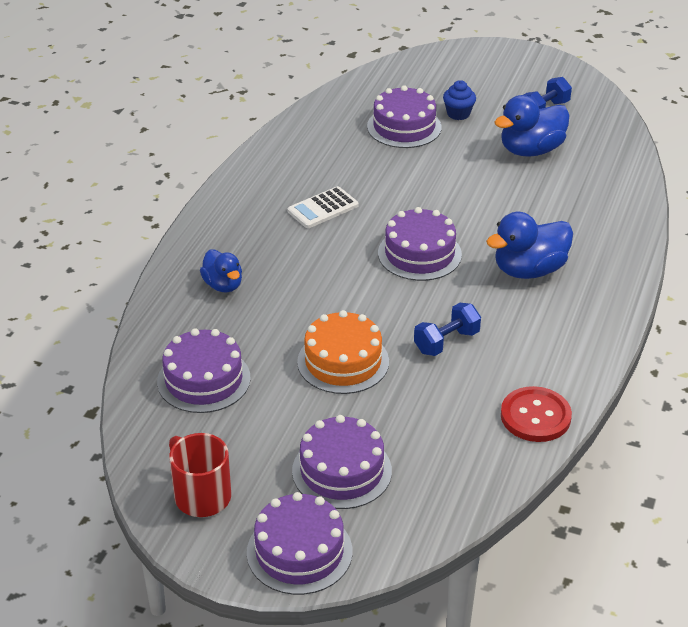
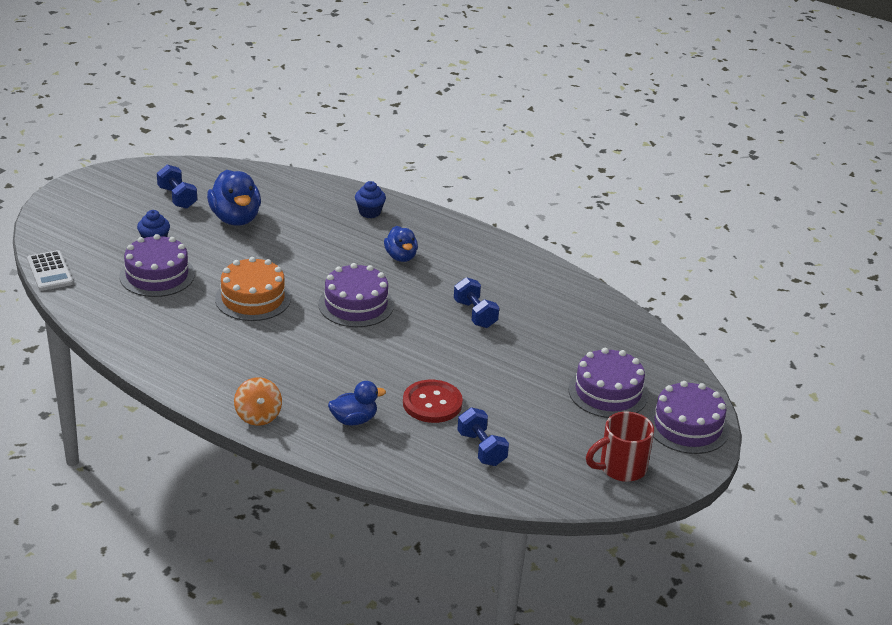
camera: 80 degrees left, 5 degrees down
purple cake [157,328,251,413] -> blue dumbbell [457,407,509,466]
white calculator [288,186,358,228] -> white calculator moved to [27,250,73,291]
orange cake [297,310,389,394] -> orange cake moved to [215,257,291,321]
blue duck [486,212,573,279] -> blue duck [384,226,418,262], size x0.62
red button [501,386,572,442] -> red button moved to [403,380,463,423]
none -> orange spinning top [234,377,282,426]
none -> blue cupcake [355,181,386,218]

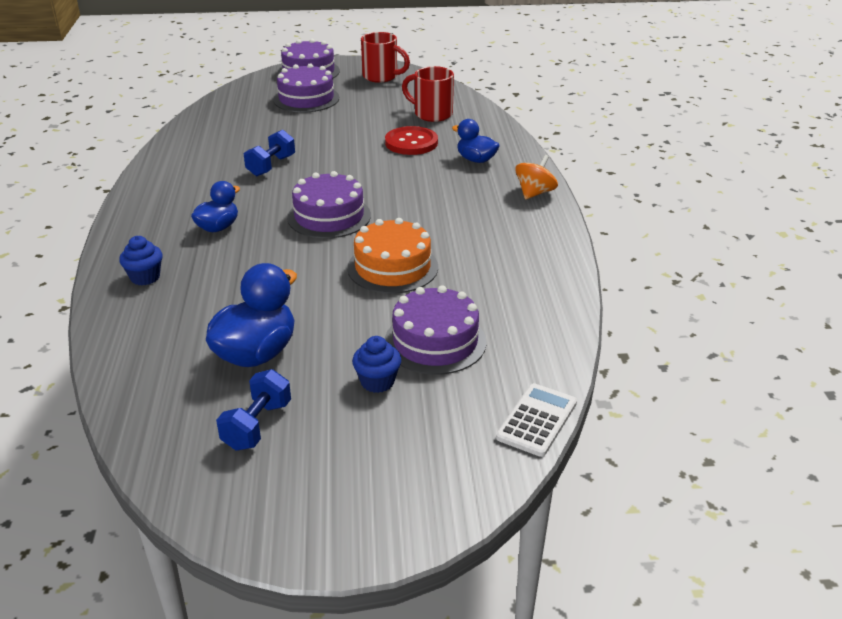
camera: 125 degrees left, 0 degrees up
blue dumbbell [457,407,509,466] -> red mug [402,66,454,122]

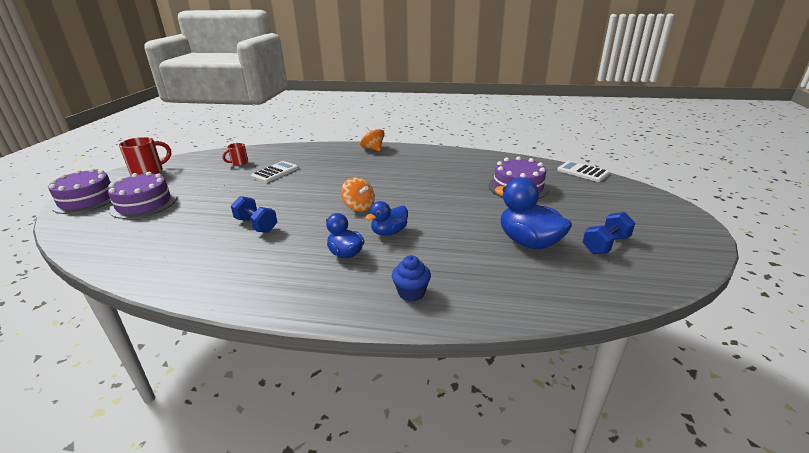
camera: 75 degrees left, 5 degrees down
blue dumbbell [216,369,291,451] -> blue dumbbell turned 75 degrees counterclockwise [582,212,635,254]
purple cake [287,171,371,238] -> orange spinning top [341,177,375,212]
orange cake [347,218,438,294] -> none
blue cupcake [352,336,401,393] -> none
red button [385,126,438,155] -> white calculator [251,161,298,183]
red mug [402,66,454,122] -> red mug [223,143,248,166], size x0.58
blue duck [452,119,500,163] -> blue duck moved to [365,201,408,236]

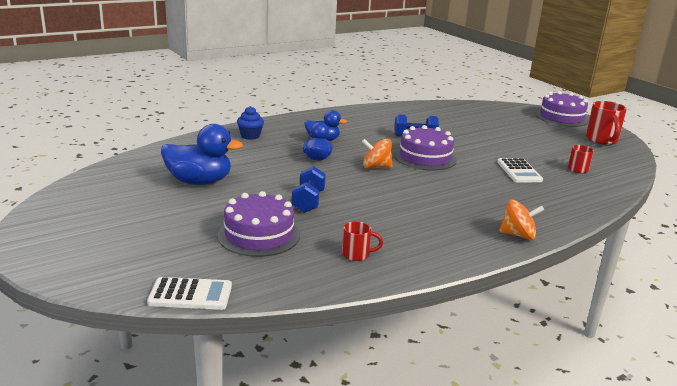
camera: 135 degrees right, 5 degrees down
purple cake [108,172,177,219] -> purple cake moved to [394,125,457,171]
blue dumbbell [582,212,635,254] -> blue dumbbell moved to [292,166,326,213]
none -> red mug [342,221,383,261]

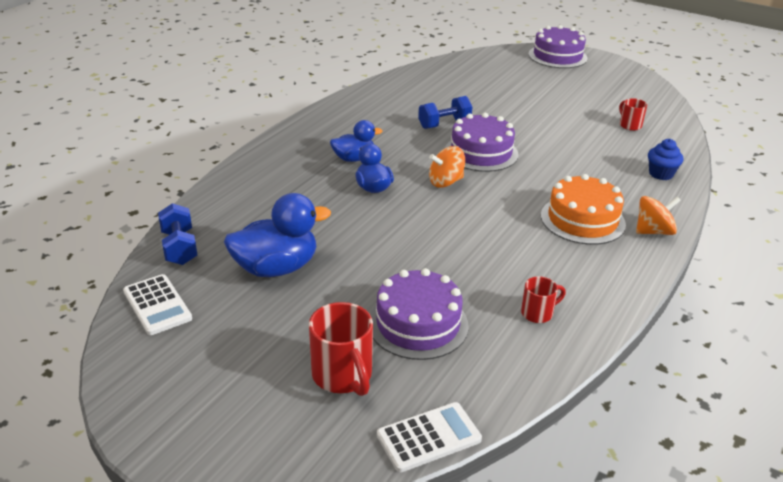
camera: 25 degrees left, 10 degrees up
blue cupcake [237,106,264,140] -> blue cupcake moved to [648,139,684,180]
blue dumbbell [292,166,326,213] -> blue dumbbell moved to [158,203,197,265]
white calculator [497,158,543,182] -> white calculator moved to [123,274,192,335]
red mug [586,101,627,145] -> red mug moved to [309,302,373,396]
none -> orange cake [541,174,626,245]

